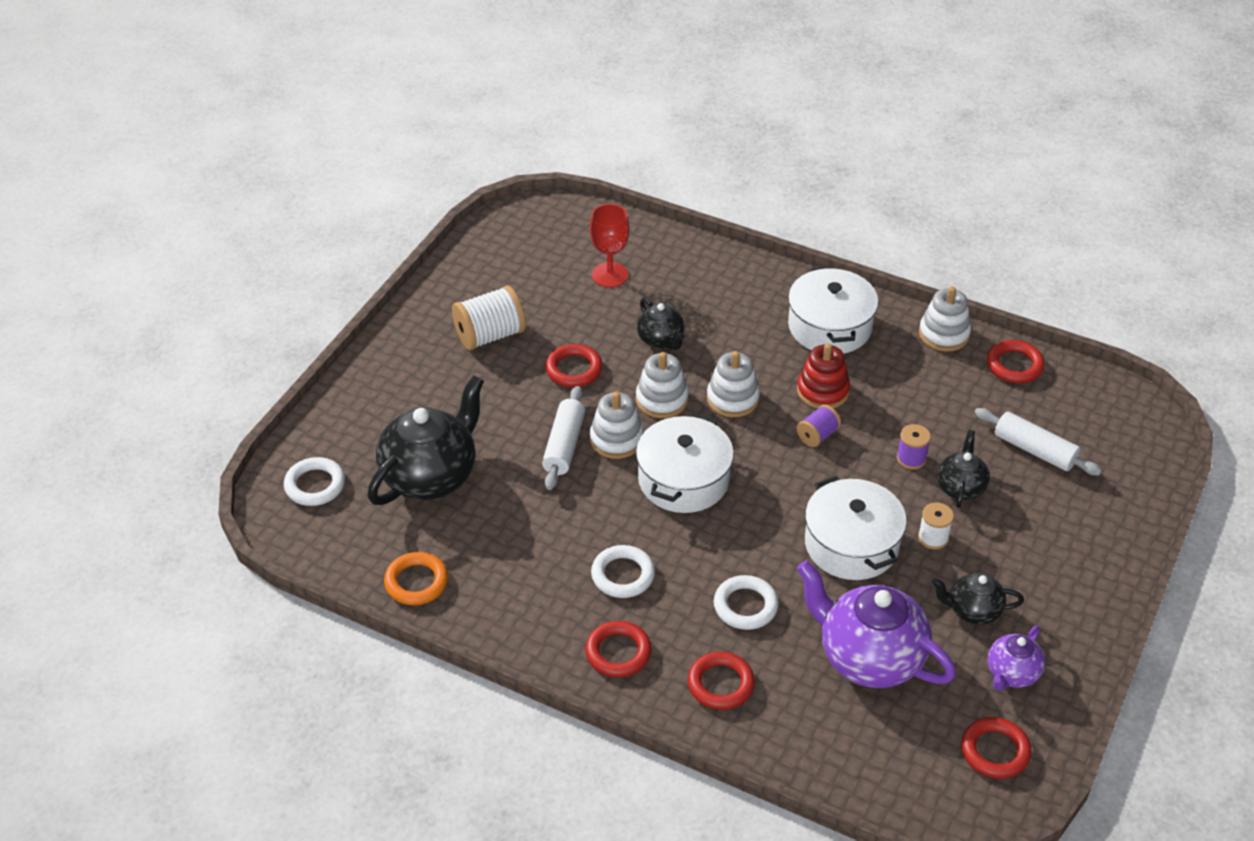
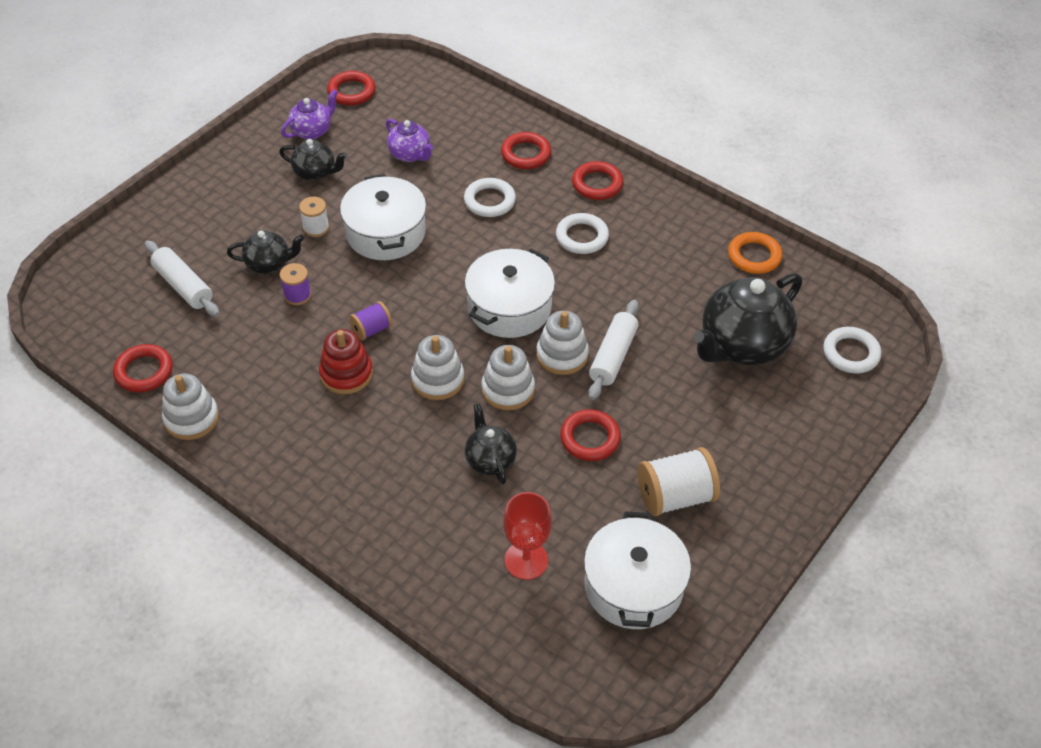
camera: 170 degrees left, 5 degrees up
white pot [788,266,878,354] -> white pot moved to [584,511,691,629]
purple teapot [797,561,956,688] -> purple teapot [386,119,433,162], size x0.52
black teapot [937,430,990,508] -> black teapot turned 120 degrees counterclockwise [227,230,304,274]

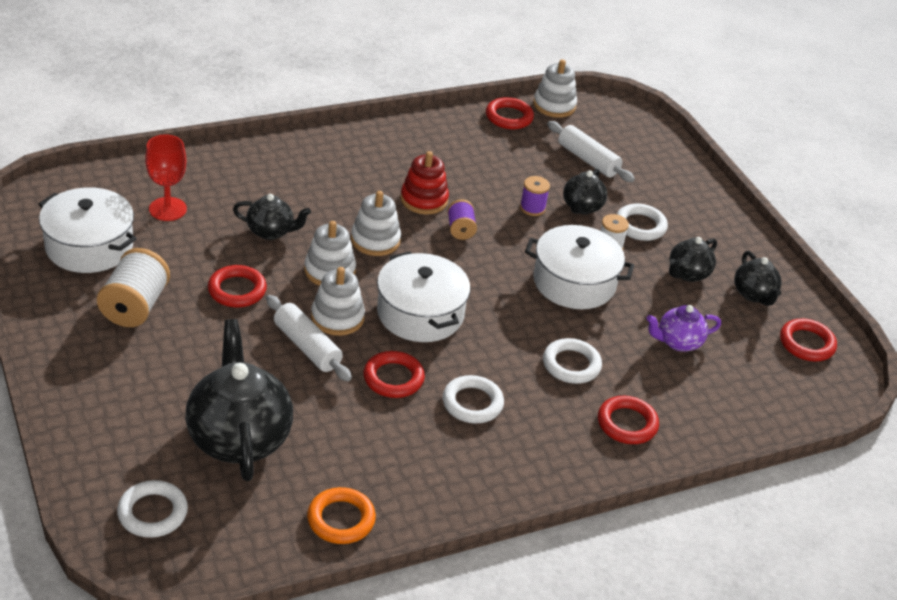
camera: 115 degrees right, 10 degrees down
white rolling pin [145,240,219,317] -> white rolling pin turned 60 degrees clockwise [547,121,635,182]
white stacking toy [162,373,219,440] -> white stacking toy moved to [533,59,577,118]
purple teapot [281,89,338,139] -> black teapot [734,251,782,306]
red ring [572,161,623,200] -> red ring moved to [364,351,425,398]
none -> white ring [617,204,668,241]

